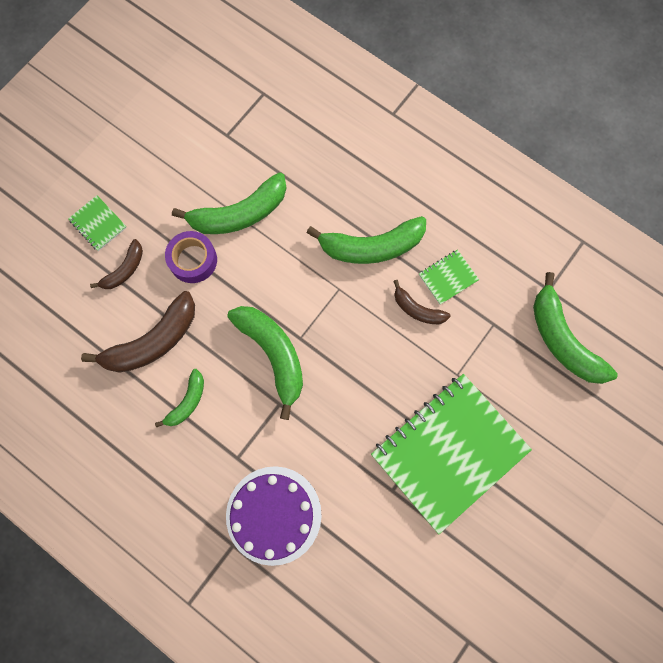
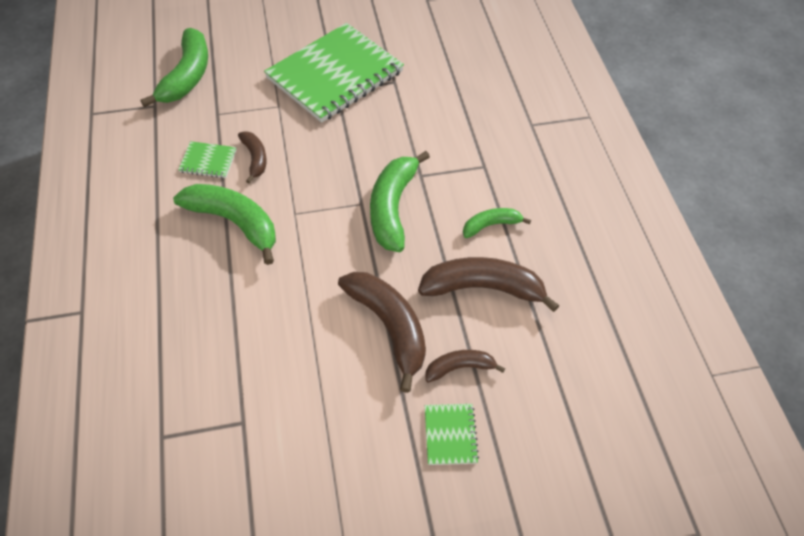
camera: 140 degrees left, 20 degrees down
purple tape [165,231,217,283] -> brown banana [338,272,426,393]
green banana [172,172,287,234] -> none
purple cake [226,466,322,566] -> none
green notebook [371,374,532,534] -> green notebook turned 45 degrees counterclockwise [264,23,404,123]

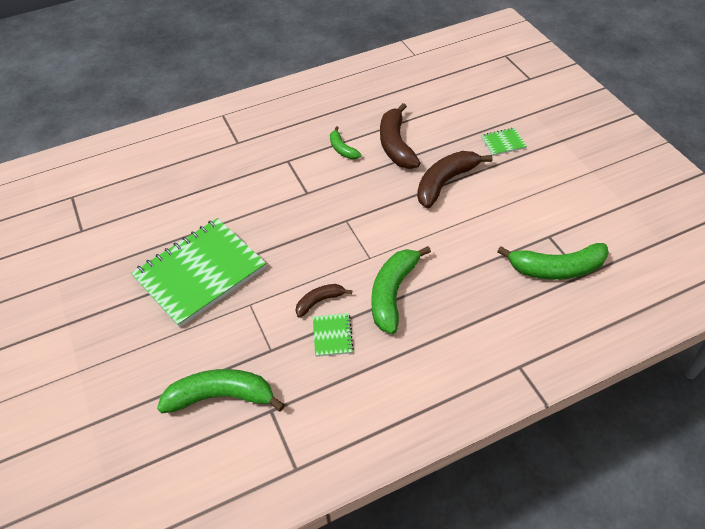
camera: 100 degrees left, 5 degrees down
green notebook [264,23,404,123] -> green notebook turned 75 degrees counterclockwise [131,218,266,328]
green banana [370,151,430,252] -> green banana moved to [497,243,609,280]
brown banana [425,350,505,383] -> none

